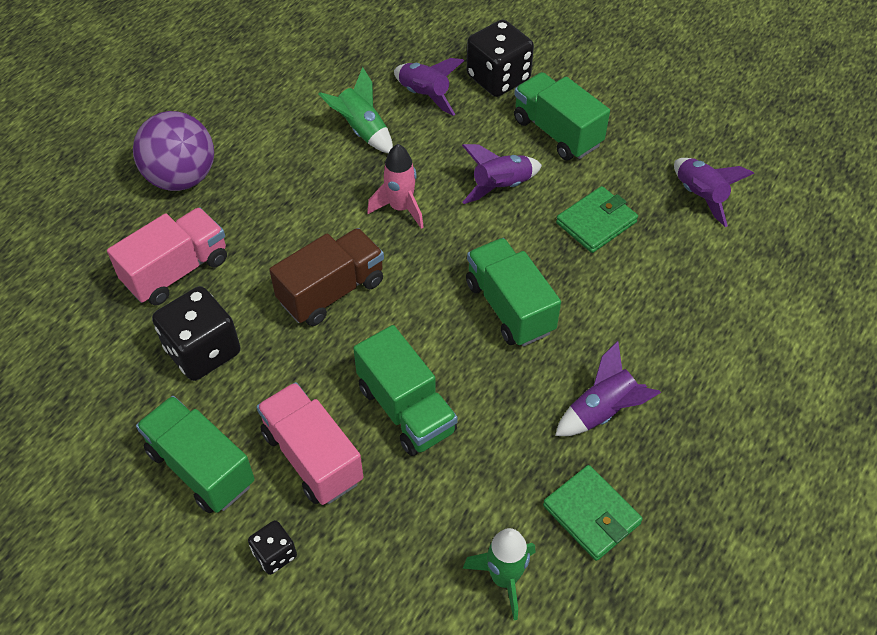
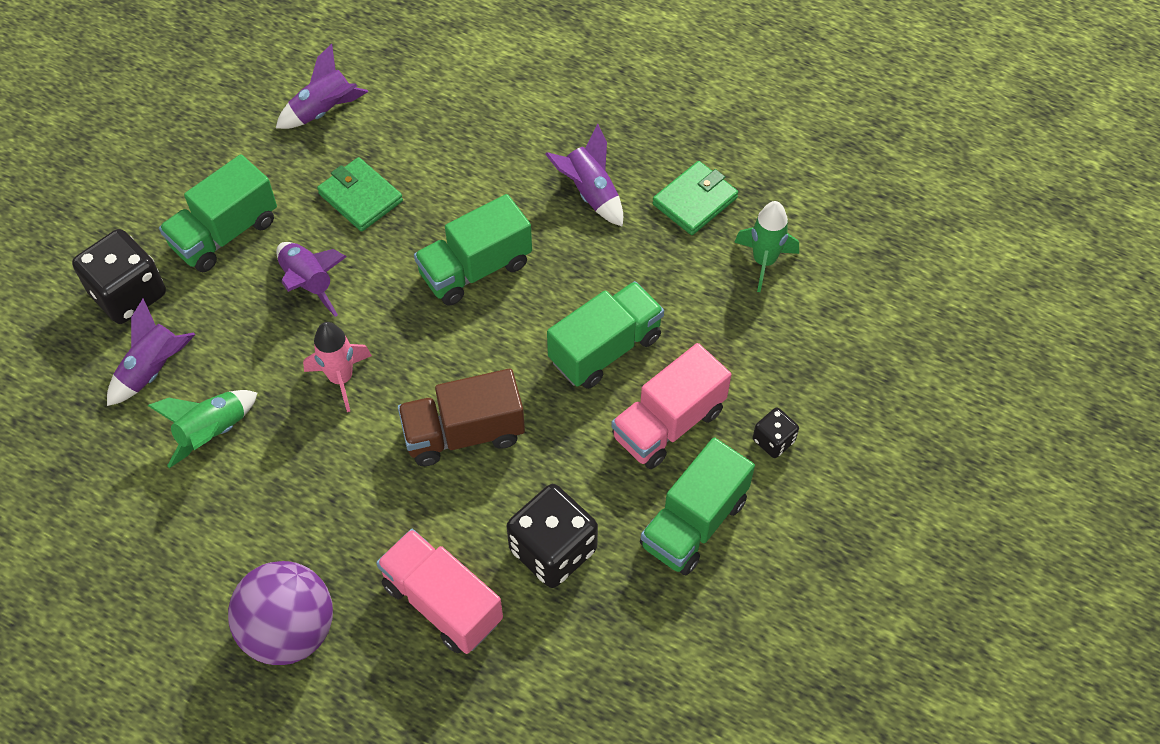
camera: 95 degrees left, 5 degrees up
brown truck [269,228,384,326] -> brown truck turned 60 degrees counterclockwise [398,368,525,466]

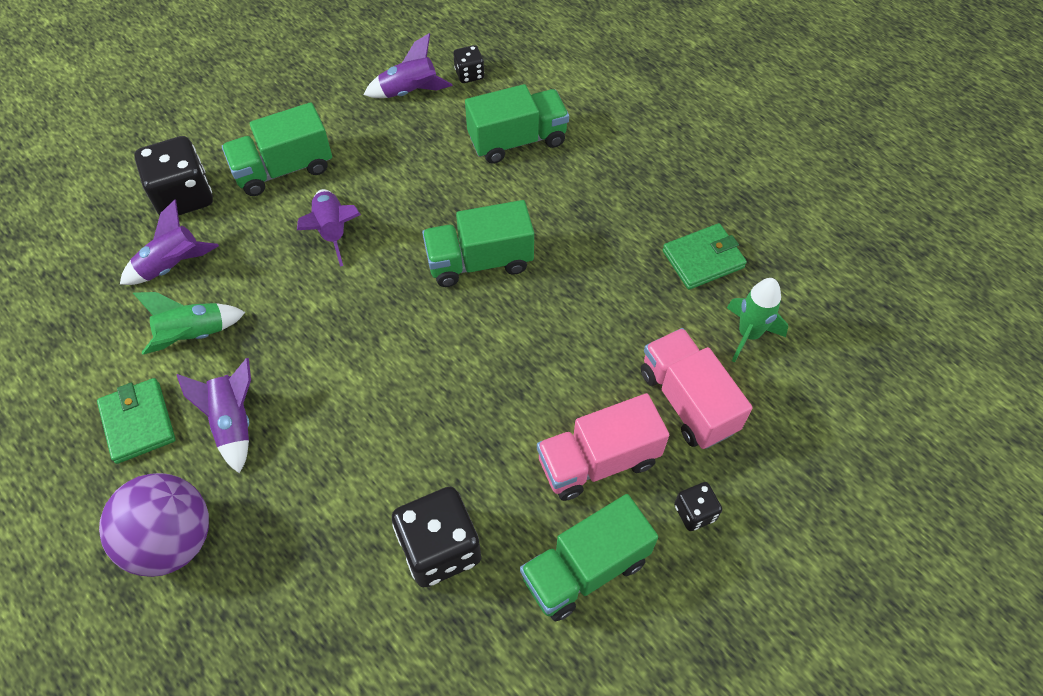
camera: 20 degrees right, 0 degrees up
pink rocket [303,322,372,412] -> none
green wallet [317,157,403,232] -> green wallet moved to [97,378,175,464]
pink truck [376,529,503,654] -> pink truck moved to [641,328,752,449]
brown truck [398,368,525,466] -> none
purple rocket [545,124,623,227] -> purple rocket moved to [177,358,251,474]
green truck [547,281,664,389] -> green truck moved to [465,84,569,164]
none -> black dice [453,45,484,83]

